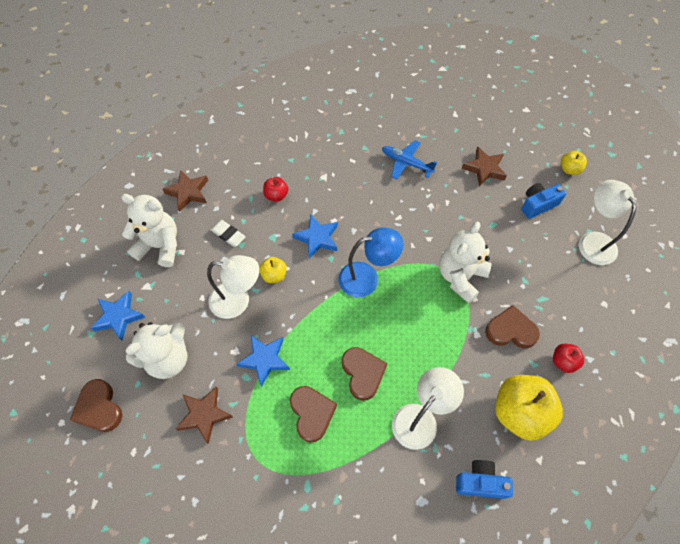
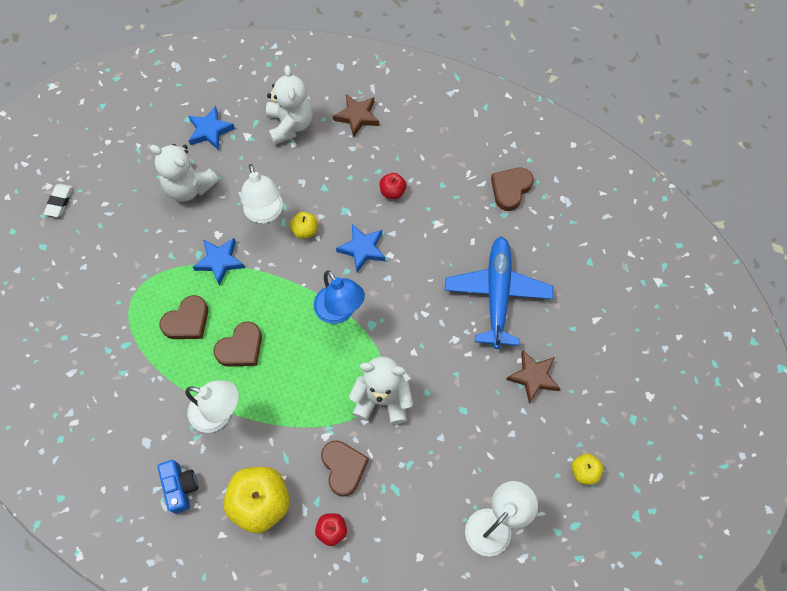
camera: 65 degrees right, 5 degrees up
brown heart [70,379,123,432] -> brown heart moved to [491,168,534,211]
brown star [176,386,233,444] -> none
white eraser [210,220,246,247] -> white eraser moved to [44,184,73,217]
blue plane [382,140,437,179] -> blue plane [445,236,553,349], size x1.75
blue camera [521,183,566,219] -> none

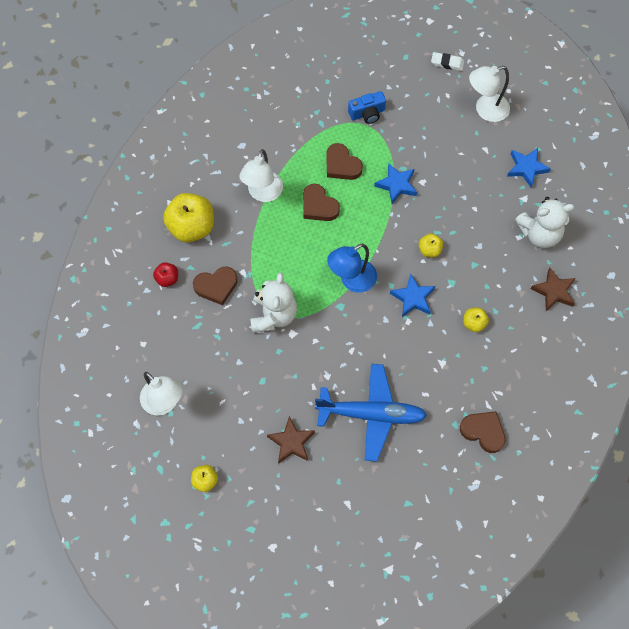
camera: 90 degrees right, 0 degrees up
white teddy bear [150,144,219,201] -> none
blue camera [157,460,198,514] -> blue camera moved to [348,91,386,124]
white lamp [241,164,283,223] -> white lamp moved to [469,66,510,122]
red apple [380,173,406,199] -> yellow apple [463,307,489,332]

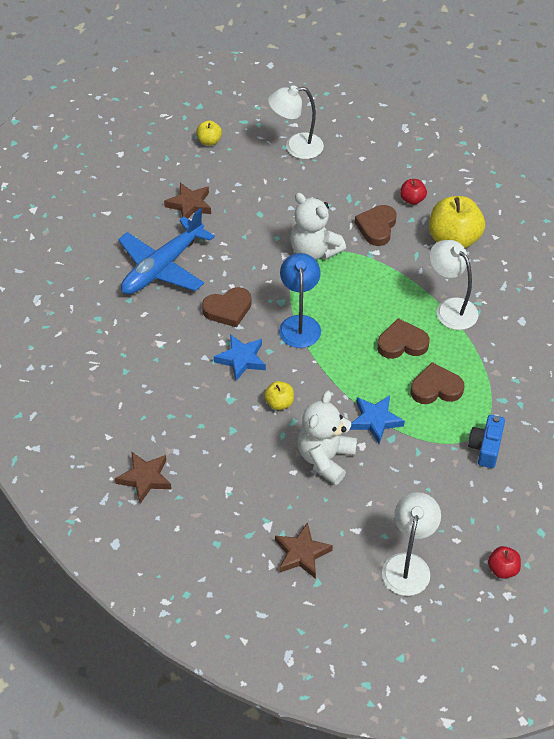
camera: 125 degrees right, 15 degrees down
white eraser [431,52,464,71] -> red apple [488,546,521,579]
brown heart [460,411,506,453] -> brown heart moved to [202,287,252,327]
yellow apple [463,307,489,332] -> none
blue star [507,148,551,187] -> brown star [275,522,333,579]
white teddy bear [515,197,574,248] -> white teddy bear moved to [298,391,357,485]

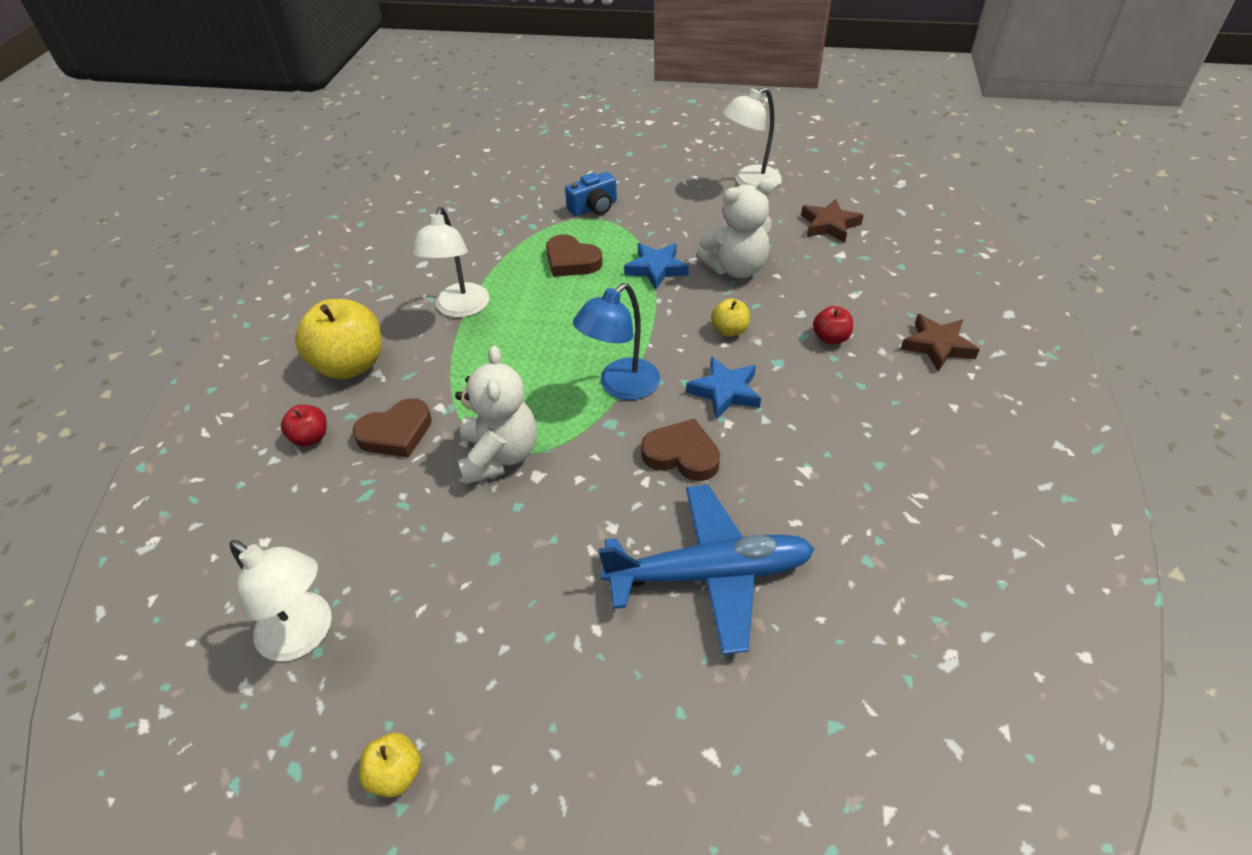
camera: 135 degrees left, 5 degrees down
brown star [164,183,211,219] -> none
brown heart [377,318,430,359] -> none
red apple [488,546,521,579] -> red apple moved to [813,306,853,344]

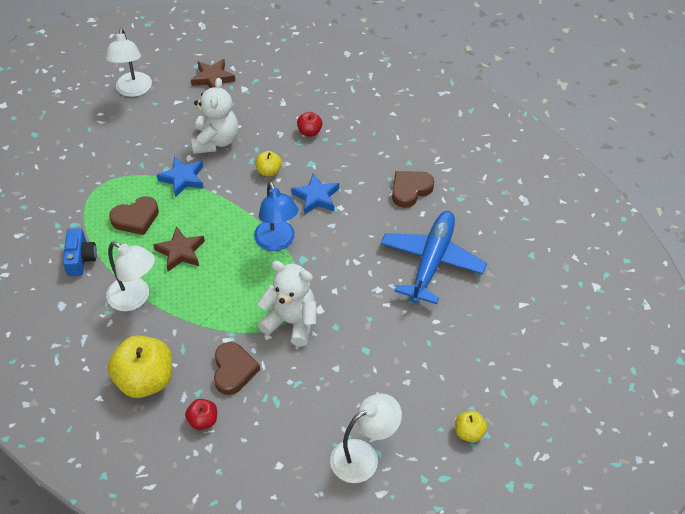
camera: 65 degrees left, 5 degrees up
blue camera [565,172,617,216] -> blue camera moved to [63,228,97,276]
brown heart [641,418,720,481] -> brown heart moved to [392,171,434,208]
brown star [901,314,980,372] -> brown star moved to [154,226,205,272]

